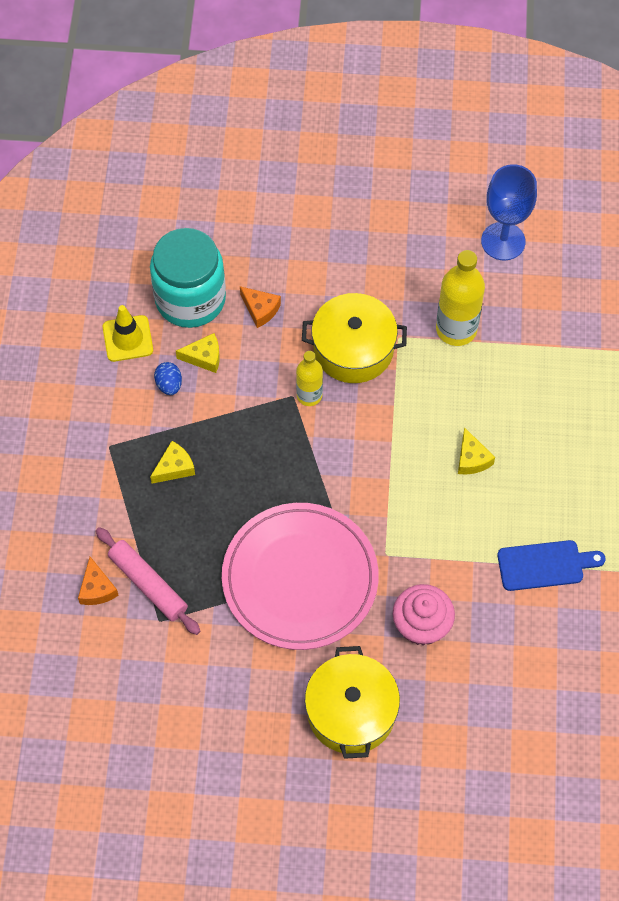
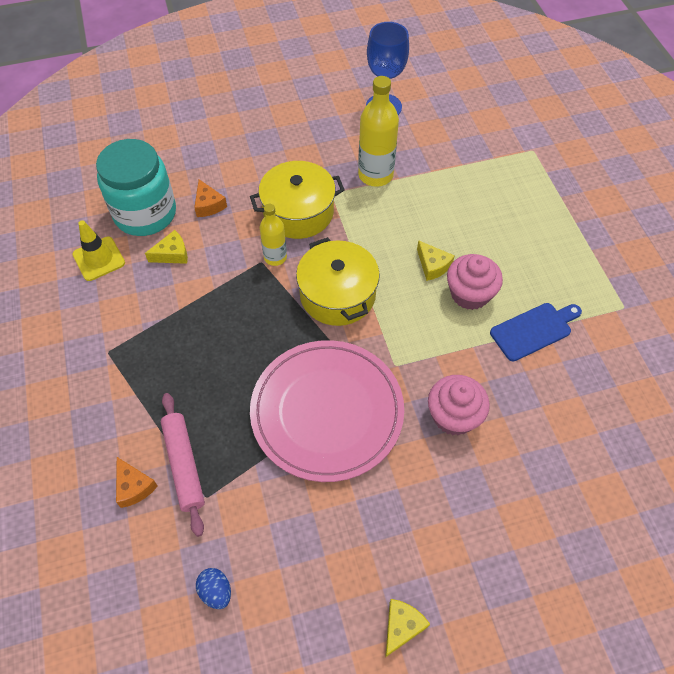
camera: 20 degrees left, 5 degrees down
pink rolling pin [96,527,200,635] -> pink rolling pin turned 45 degrees clockwise [161,393,205,537]
yellow cheese [150,441,195,484] -> yellow cheese moved to [385,599,430,658]
blue egg [154,362,182,395] -> blue egg moved to [196,568,231,609]
orange cheese [240,286,281,328] -> orange cheese turned 45 degrees clockwise [194,179,227,217]
yellow pot [305,646,400,759] -> yellow pot moved to [296,237,380,326]
none -> pink cupcake [447,254,503,310]

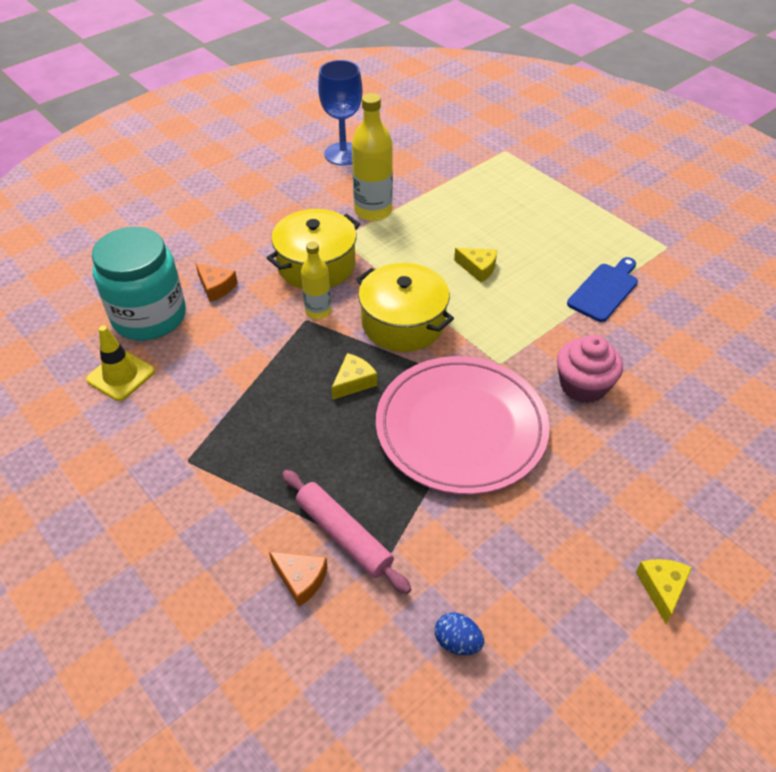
camera: 25 degrees left, 10 degrees down
yellow cheese [145,230,188,264] -> yellow cheese moved to [332,353,377,400]
pink cupcake [447,254,503,310] -> none

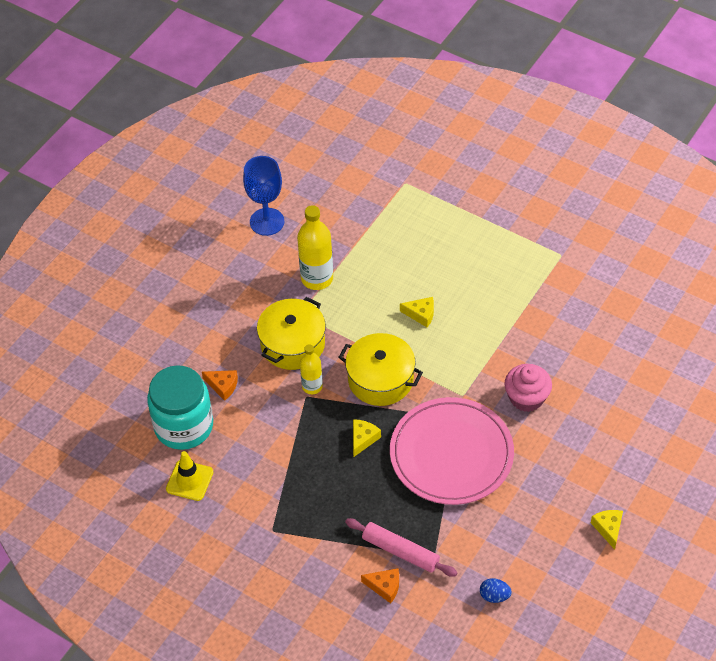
camera: 15 degrees left, 5 degrees up
blue cutting board [567,257,638,322] -> none

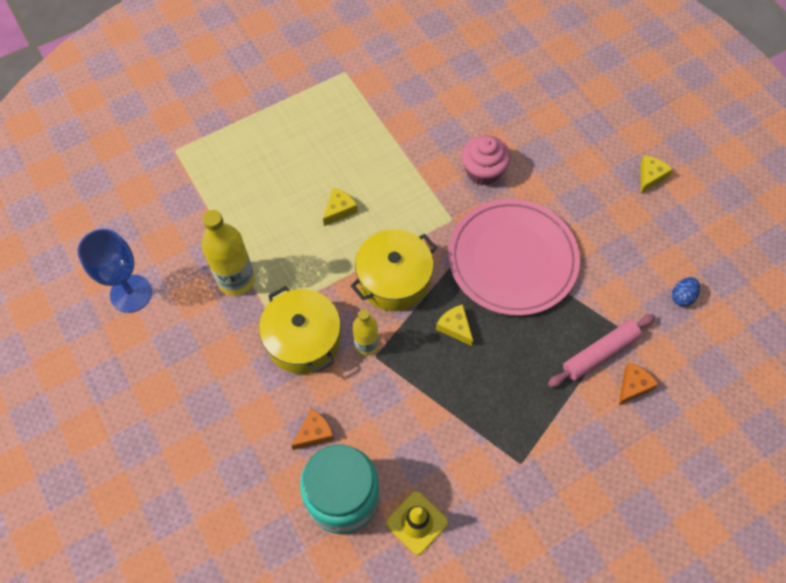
camera: 65 degrees left, 10 degrees up
yellow cheese [591,510,623,550] -> yellow cheese turned 105 degrees clockwise [640,155,673,193]

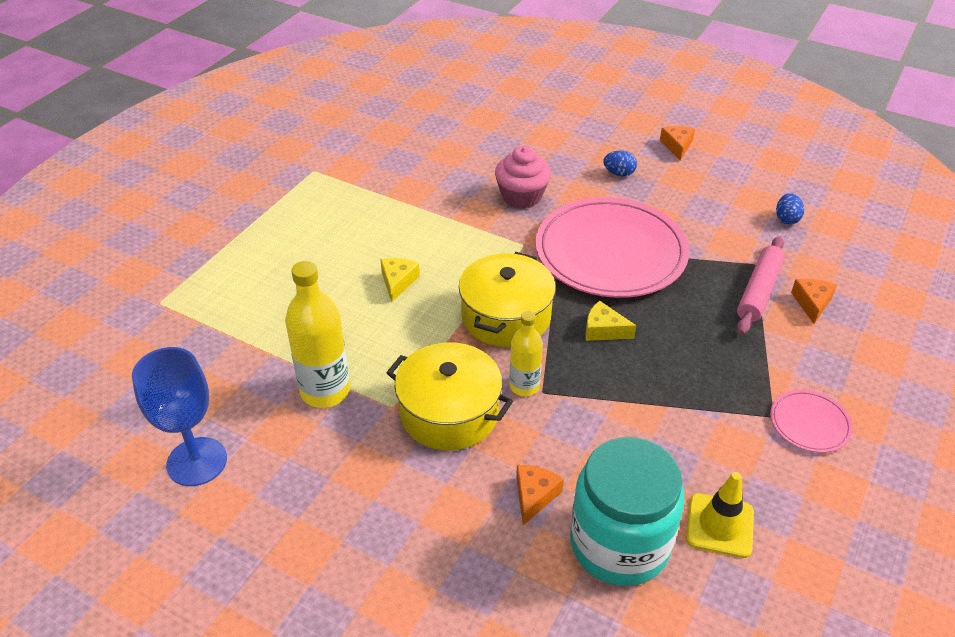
camera: 30 degrees left, 20 degrees down
yellow cheese [640,155,673,193] -> orange cheese [660,126,695,160]
none -> blue egg [603,151,637,176]
none -> pink plate [770,390,853,453]

